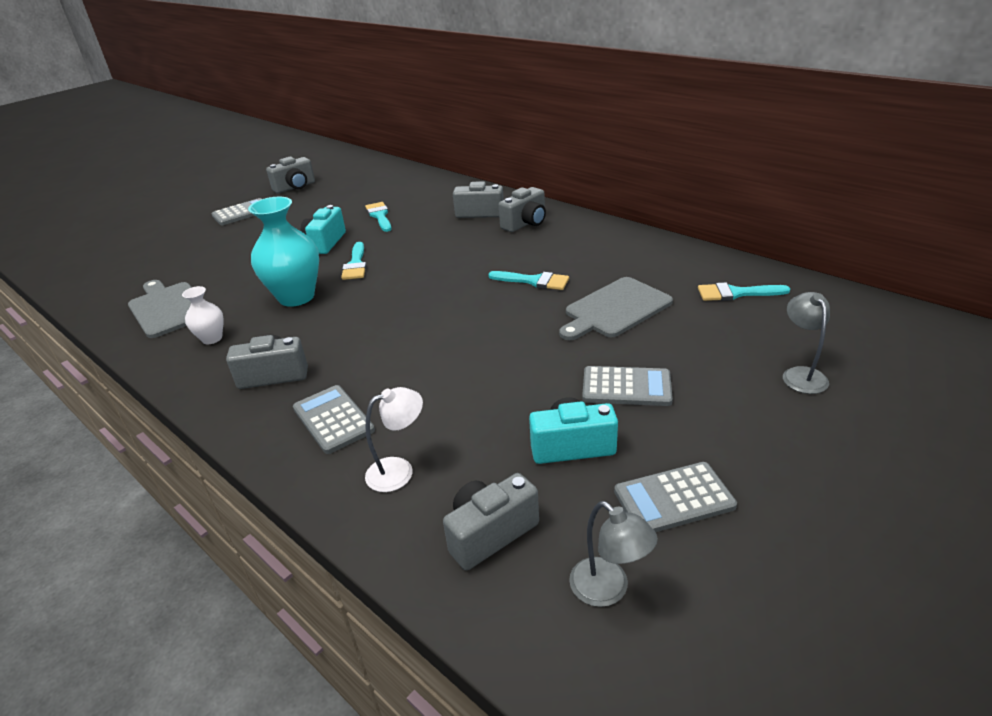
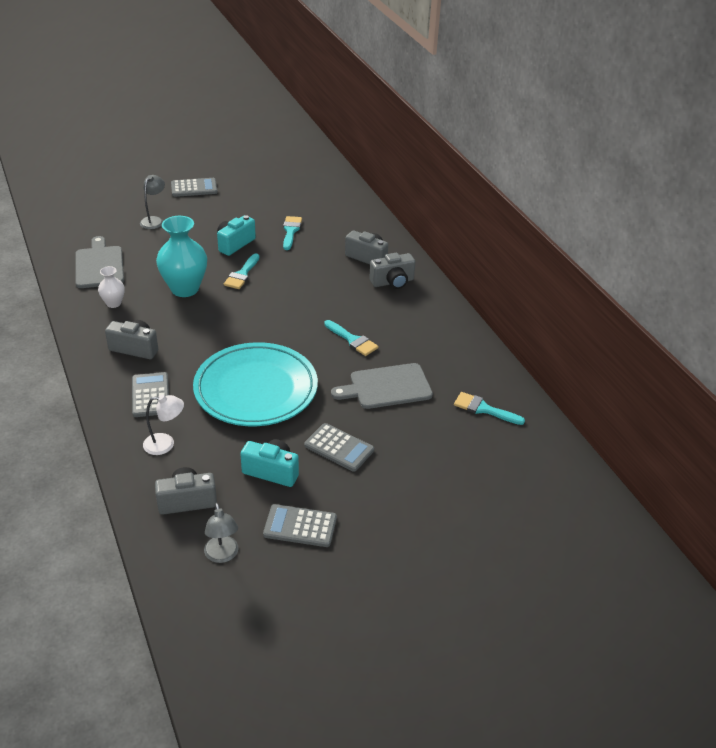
camera: 20 degrees right, 5 degrees up
grey camera [266,157,315,193] -> none
grey lamp [783,292,830,394] -> grey lamp moved to [140,175,165,229]
none -> turquoise plate [193,342,318,426]

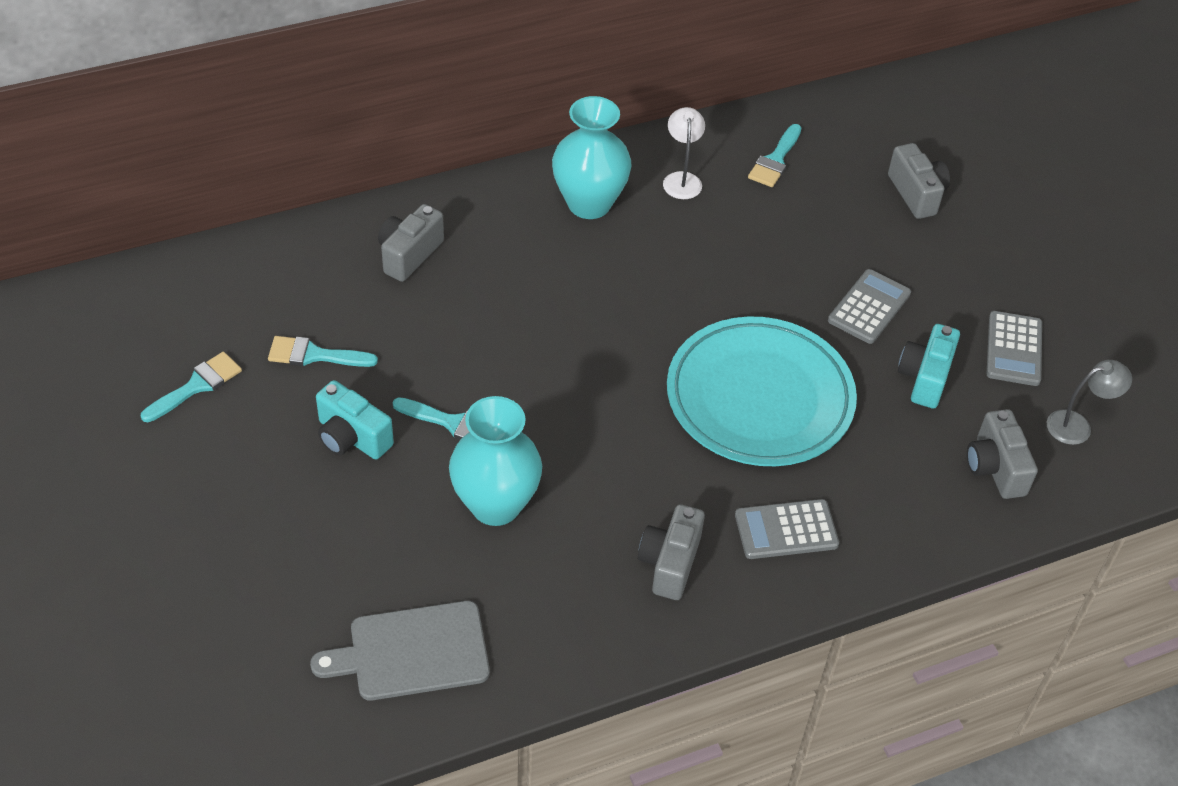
camera: 90 degrees left, 10 degrees up
white vase [98,266,125,308] -> none
grey lamp [140,175,165,229] -> none
white lamp [143,395,184,455] -> white lamp moved to [663,107,705,199]
grey calculator [171,178,218,197] -> none
turquoise brush [324,320,378,356] -> turquoise brush moved to [141,352,242,422]
grey cutting board [331,363,433,409] -> none
grey camera [369,253,415,289] -> grey camera moved to [888,143,950,219]
none -> turquoise vase [552,96,632,219]

